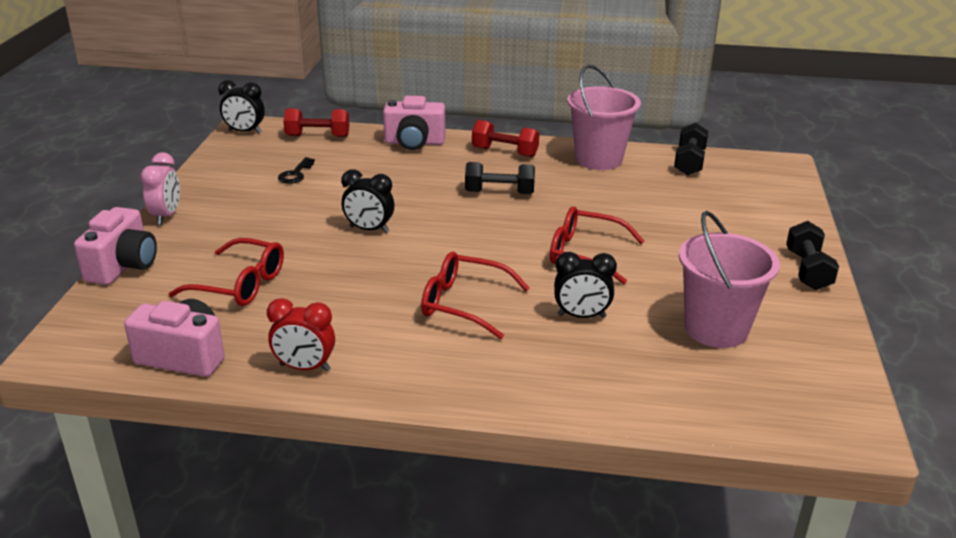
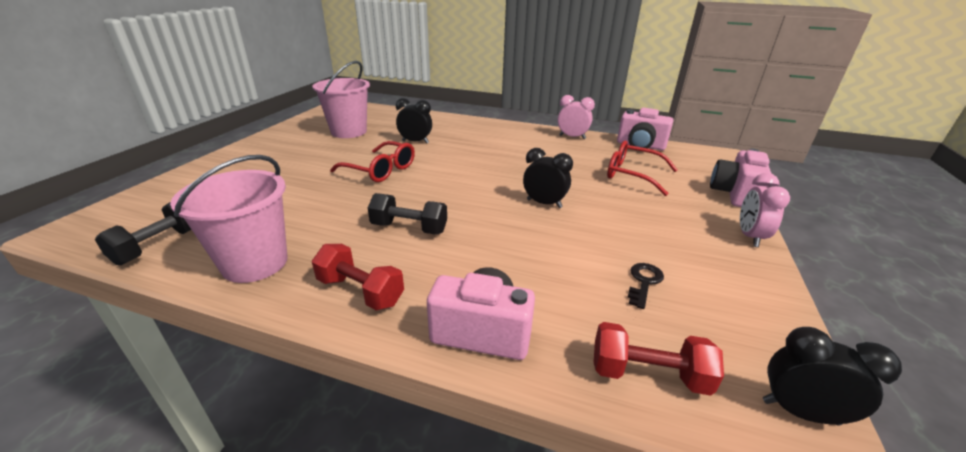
camera: 170 degrees left, 0 degrees up
red clock [267,298,335,371] -> pink clock [558,95,595,139]
red glasses [421,252,530,339] -> none
black dumbbell [786,221,839,290] -> none

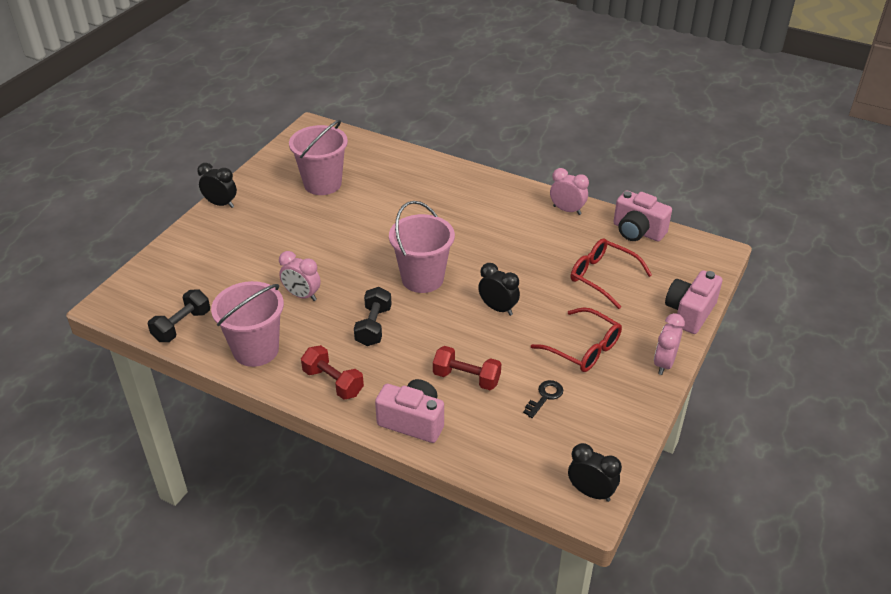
camera: 10 degrees right, 10 degrees up
red glasses [330,141,415,182] -> red glasses moved to [531,307,622,372]
black dumbbell [368,193,447,235] -> black dumbbell turned 75 degrees clockwise [354,287,392,346]
black clock [396,98,432,144] -> black clock moved to [197,163,237,208]
red dumbbell [594,322,724,396] -> red dumbbell moved to [433,346,501,390]
none -> pink clock [279,251,321,301]
none -> pink bucket [389,201,455,293]

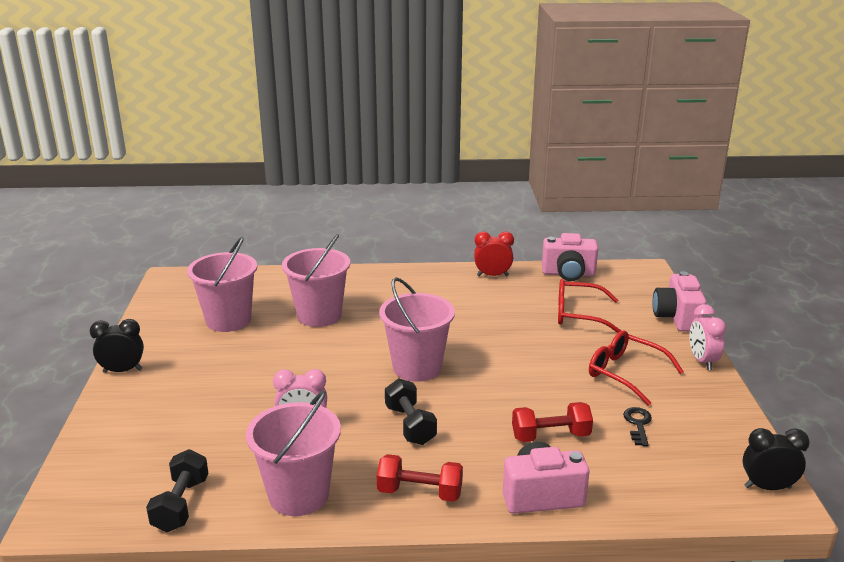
camera: 30 degrees left, 15 degrees down
black clock [478,263,520,316] -> none
red glasses [531,307,622,372] -> red glasses turned 150 degrees counterclockwise [589,331,684,406]
pink clock [550,168,589,215] -> red clock [474,231,514,276]
none -> pink bucket [282,234,350,327]

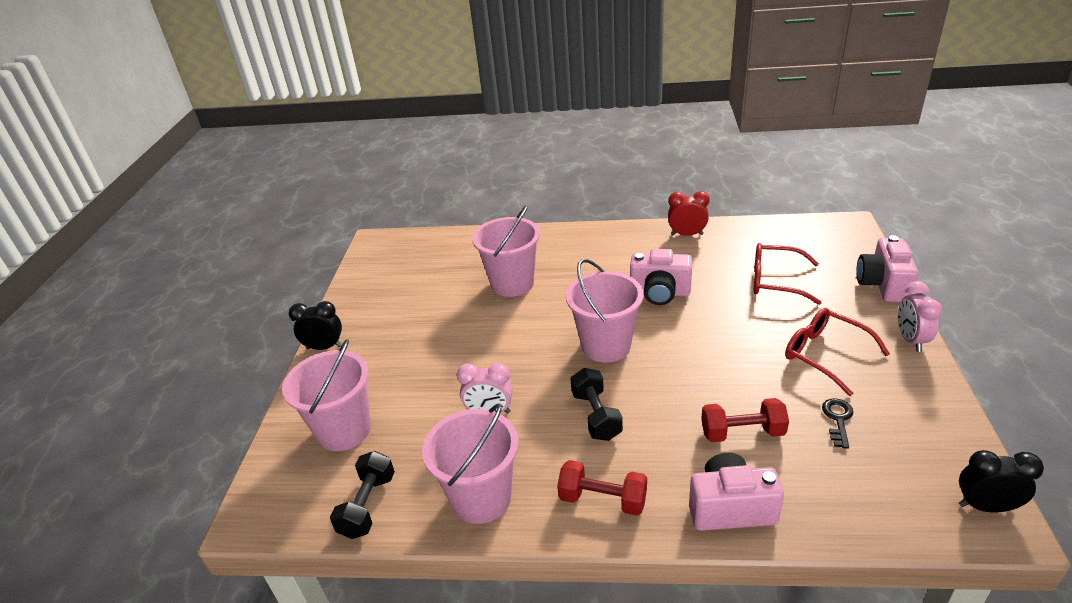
camera: 10 degrees right, 10 degrees up
pink bucket [187,237,257,332] -> pink bucket moved to [282,339,371,451]
pink camera [542,233,598,281] -> pink camera moved to [630,249,692,305]

